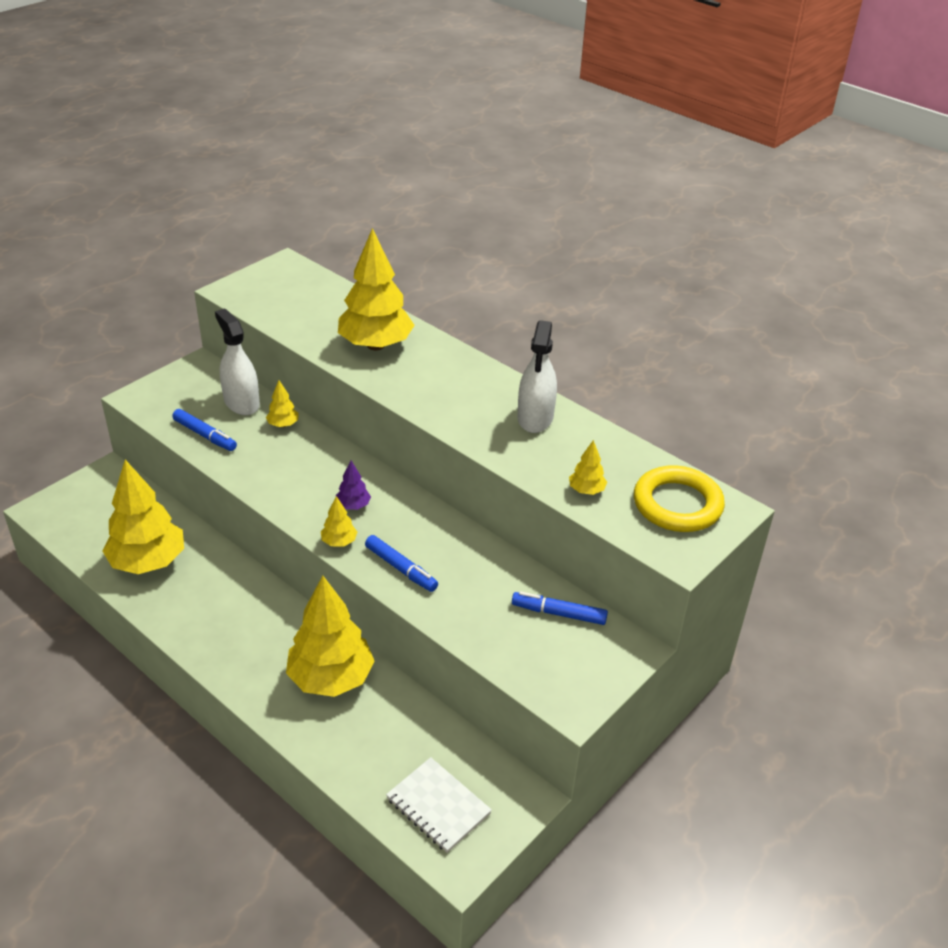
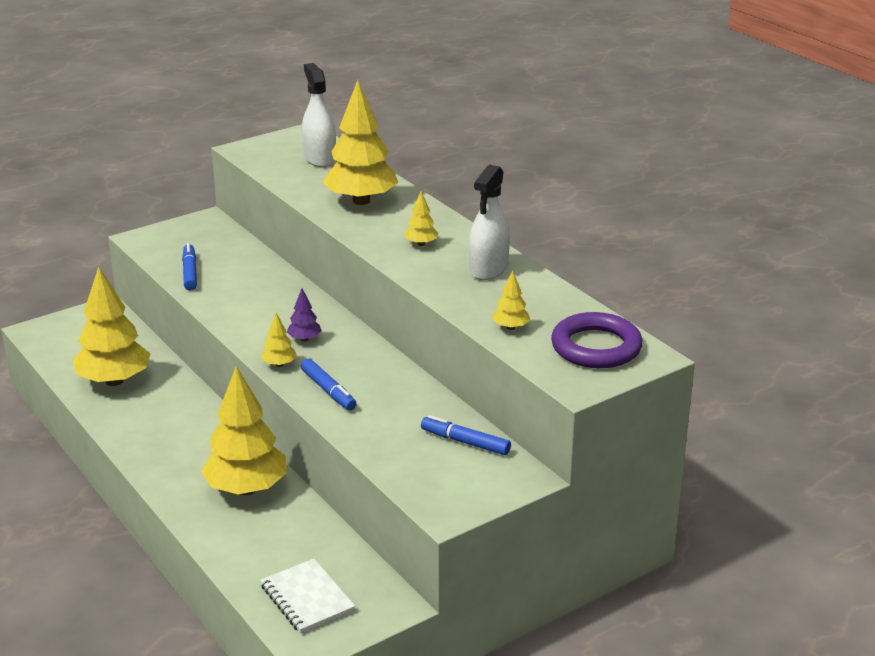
camera: 15 degrees right, 10 degrees down
blue marker [172,409,237,451] -> blue marker turned 150 degrees counterclockwise [182,243,197,291]
white spray bottle [215,308,260,415] -> white spray bottle moved to [302,63,336,167]
yellow tree [266,380,299,427] -> yellow tree moved to [404,192,438,246]
yellow ring [634,465,725,532] -> purple ring [551,312,643,368]

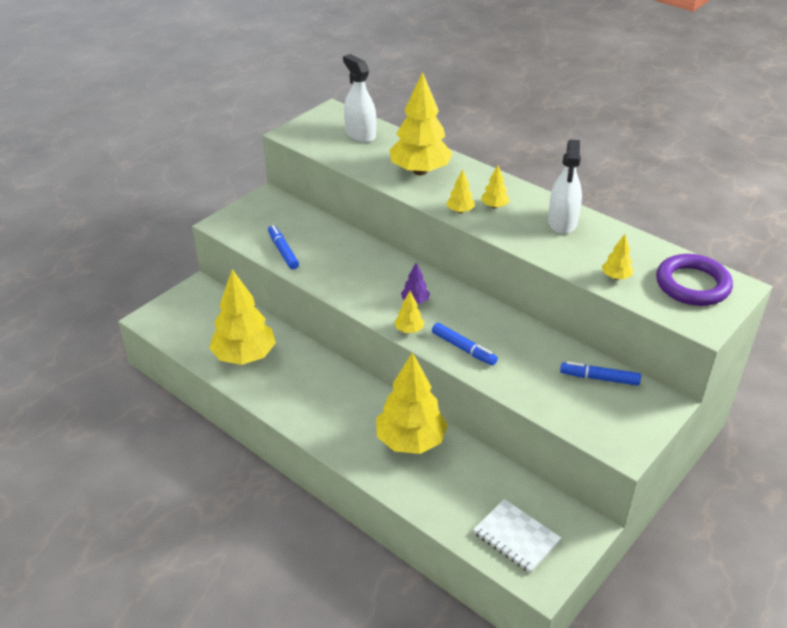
camera: 15 degrees left, 10 degrees up
none -> yellow tree [446,169,475,213]

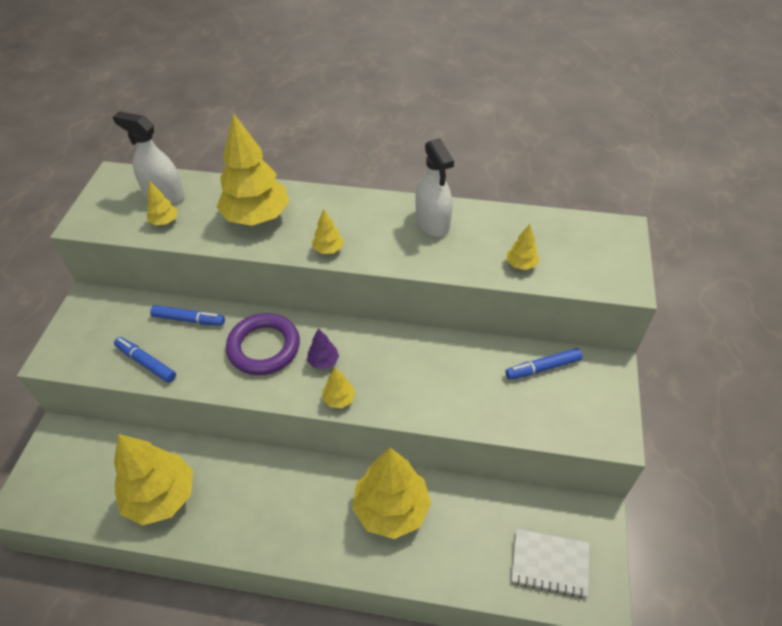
camera: 30 degrees left, 10 degrees up
blue marker [432,323,498,366] -> blue marker moved to [150,305,225,326]
yellow tree [481,165,510,208] -> yellow tree moved to [147,181,178,225]
purple ring [656,254,733,306] -> purple ring moved to [226,313,300,375]

